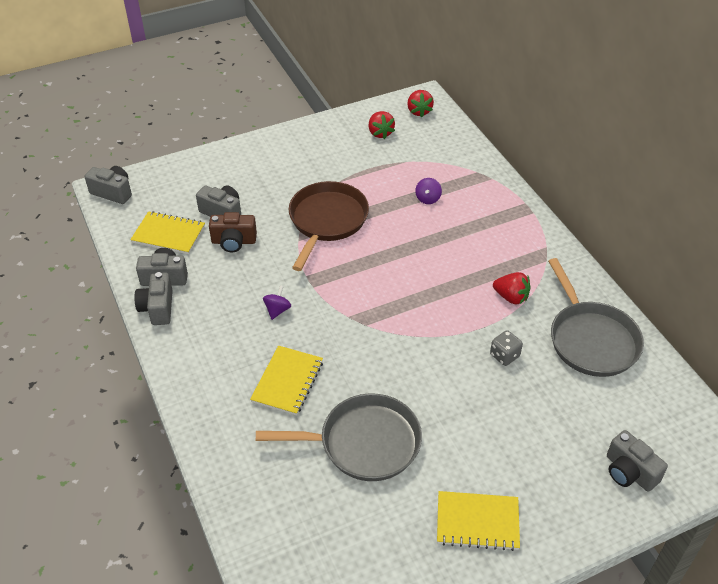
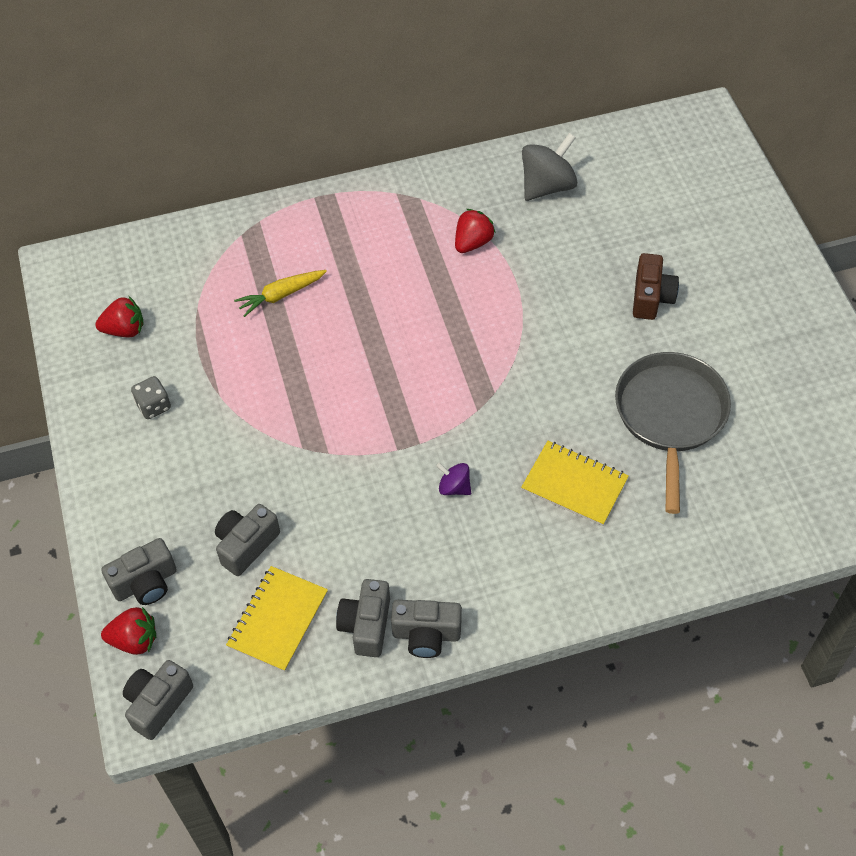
camera: 80 degrees left, 10 degrees up
brown camera [209,212,257,252] -> brown camera moved to [633,253,679,320]
brown pan [289,181,369,271] -> none
red strawberry [407,90,434,117] -> red strawberry moved to [101,607,156,655]
purple spinning top [415,178,442,204] -> yellow carrot [234,270,327,317]
yellow notebook [437,491,520,551] -> none
grey dice [490,330,523,366] -> grey dice moved to [131,376,171,419]
grey pan [548,258,644,377] -> grey spinning top [522,133,577,201]
grey camera [607,430,668,492] -> grey camera moved to [101,538,177,605]

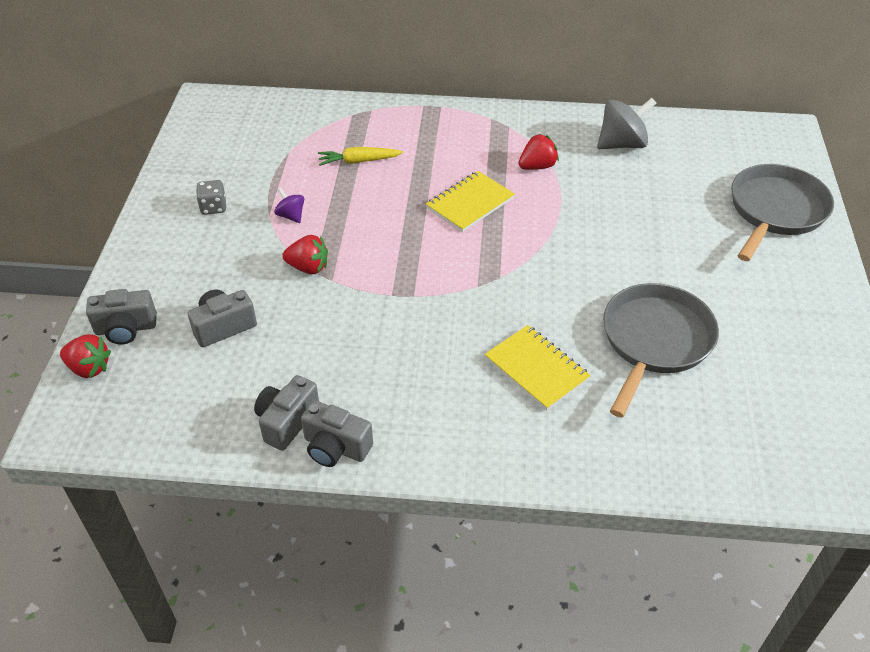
camera: 20 degrees right, 10 degrees down
red strawberry [95,296,144,338] -> red strawberry moved to [282,235,328,274]
grey camera [123,660,193,740] -> none
yellow notebook [226,566,328,672] -> yellow notebook moved to [426,171,515,232]
purple spinning top [436,463,471,495] -> purple spinning top moved to [274,188,304,223]
brown camera [633,253,679,320] -> none
none -> grey pan [731,164,834,261]

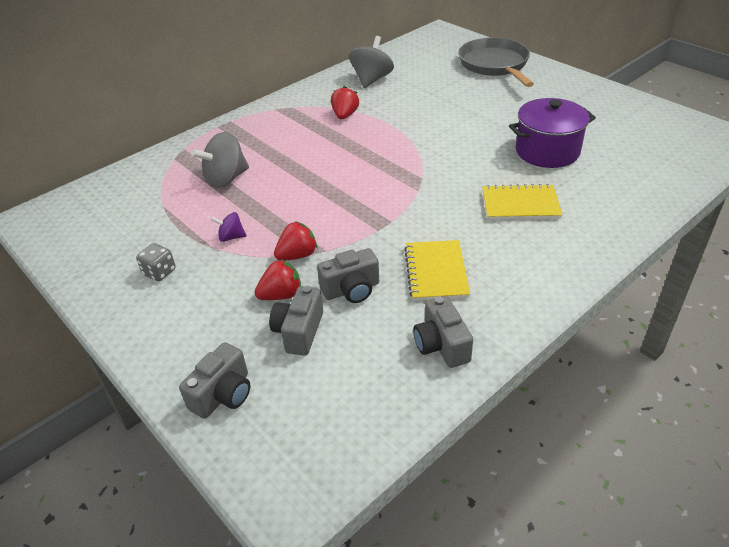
camera: 45 degrees left, 5 degrees down
red strawberry [60,334,111,378] -> red strawberry moved to [255,259,301,300]
grey camera [301,400,373,467] -> grey camera moved to [317,248,379,303]
yellow carrot [318,147,403,166] -> grey spinning top [191,132,249,188]
yellow notebook [426,171,515,232] -> yellow notebook moved to [404,240,470,301]
grey pan [603,283,719,417] -> purple pot [509,98,596,168]

